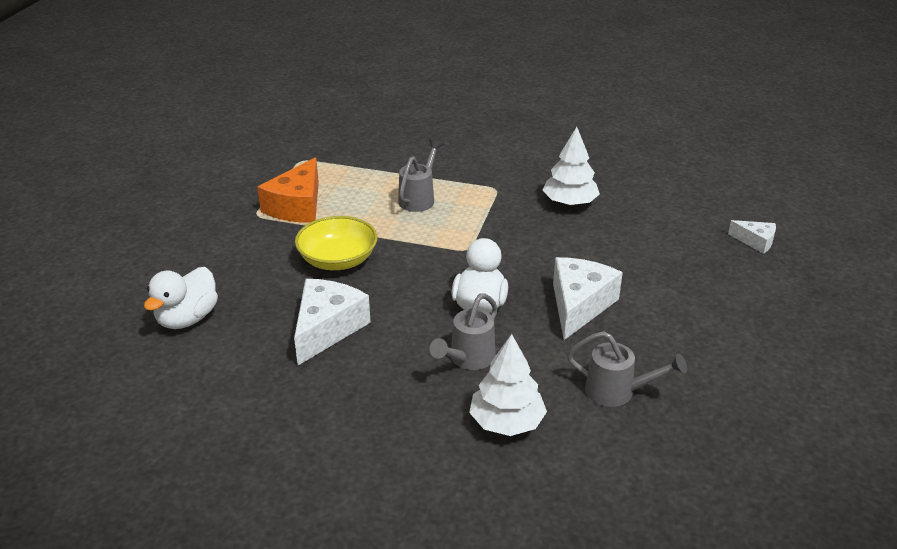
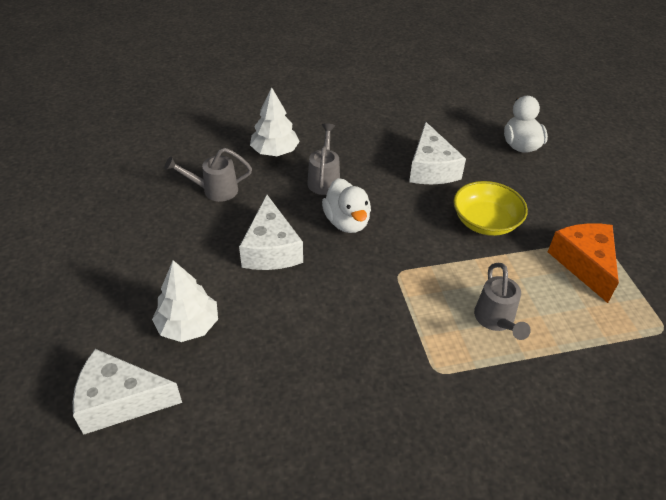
camera: 150 degrees right, 10 degrees up
white tree [543,127,600,206] -> white tree moved to [152,260,218,342]
white cheese [728,220,776,254] -> white cheese [73,349,182,435], size x1.86

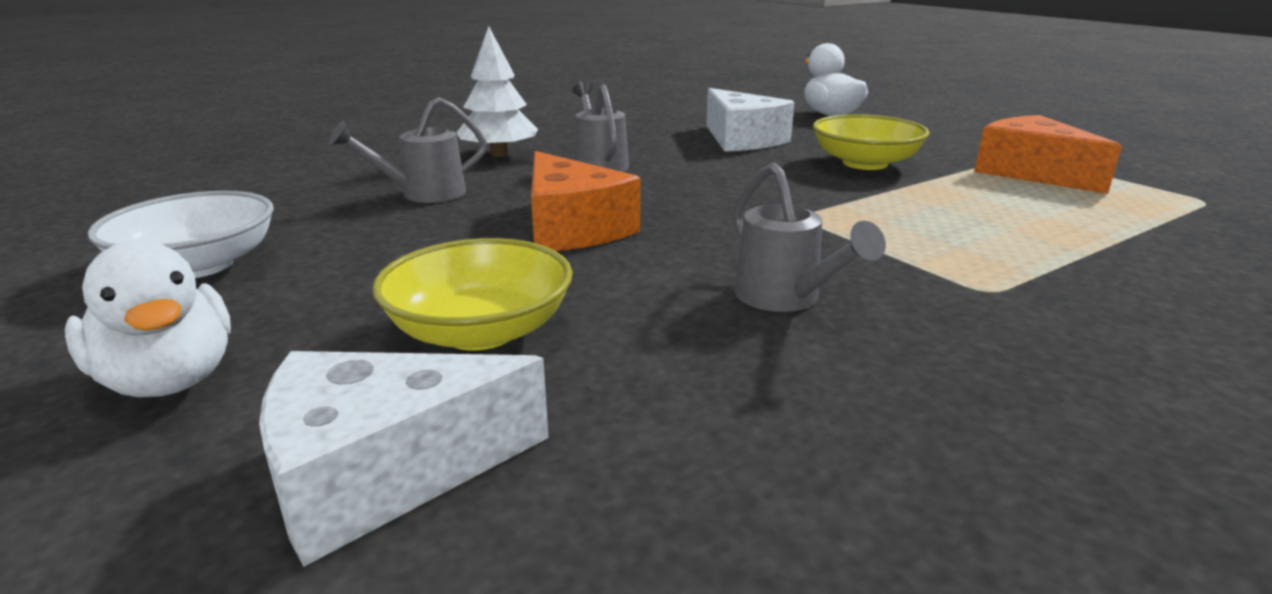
camera: 20 degrees left, 20 degrees down
white tree [152,260,218,342] -> yellow bowl [372,238,573,351]
white cheese [239,195,303,270] -> orange cheese [531,151,640,251]
white duck [322,178,371,233] -> white duck moved to [65,240,231,397]
grey watering can [474,263,531,340] -> grey watering can moved to [733,163,886,312]
none -> white bowl [88,191,274,278]

